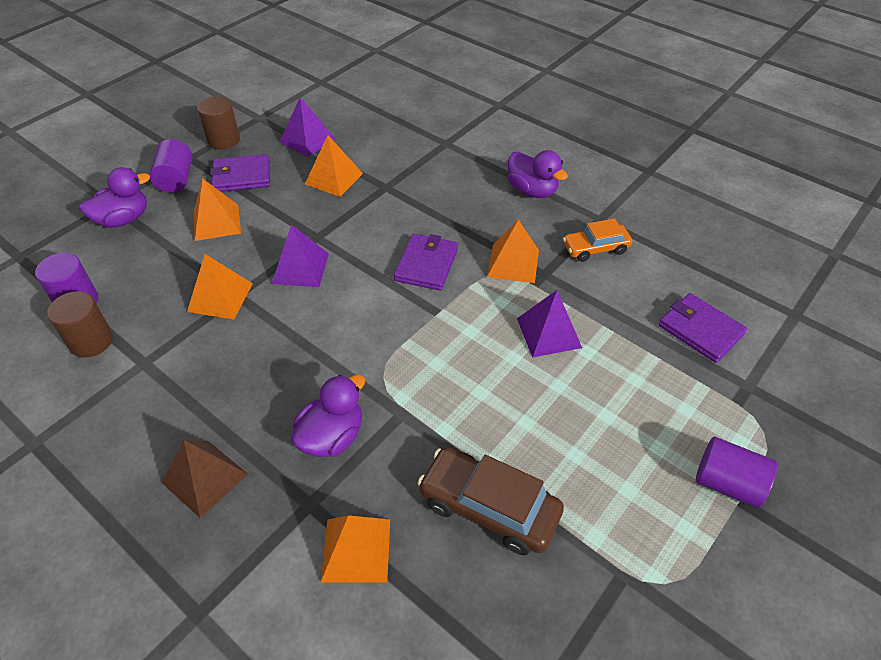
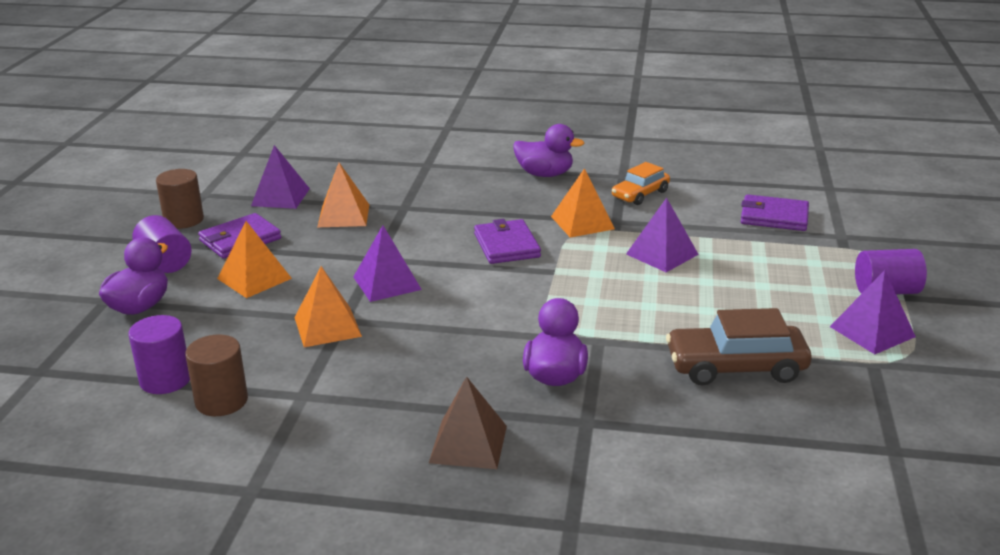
camera: 30 degrees left, 20 degrees down
orange pyramid [321,515,390,582] -> none
none -> purple pyramid [830,270,916,354]

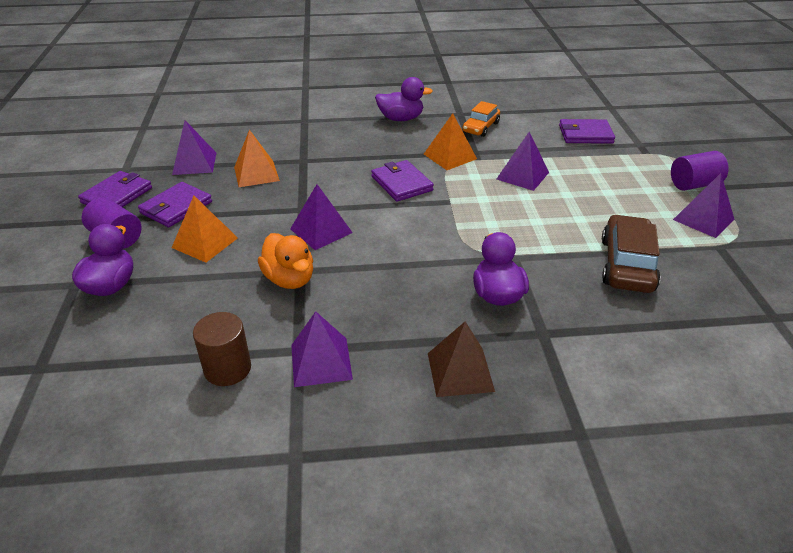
camera: 15 degrees left, 10 degrees up
purple cylinder [129,315,190,394] -> none
brown cylinder [156,169,204,229] -> purple wallet [78,171,152,207]
orange pyramid [294,266,362,347] -> orange duck [258,233,313,289]
brown car [666,308,812,386] -> brown car turned 120 degrees clockwise [602,214,660,293]
none -> purple pyramid [291,311,353,387]

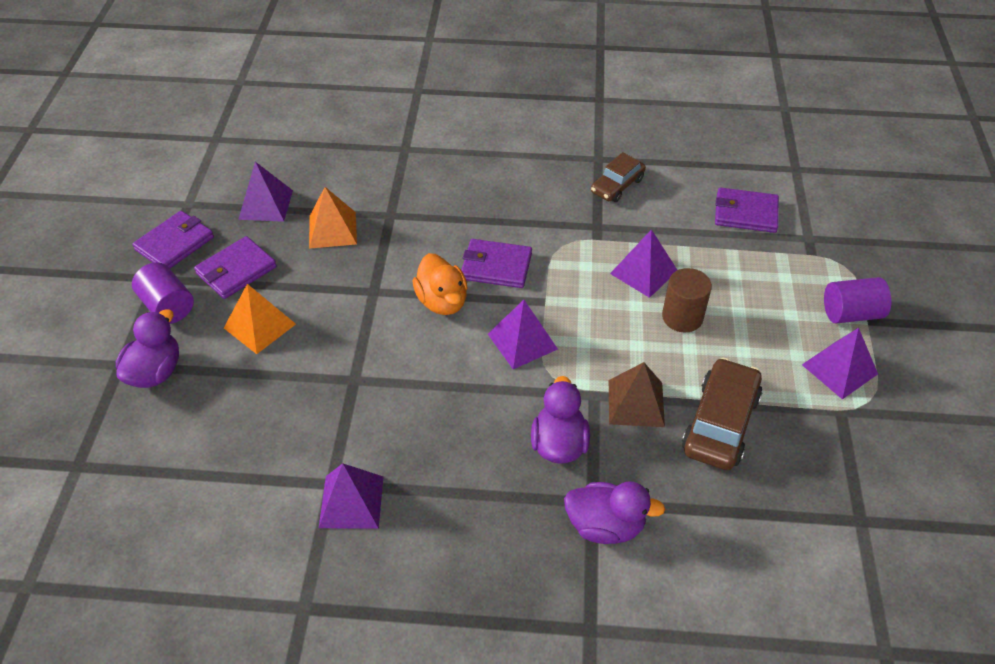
camera: 10 degrees right, 10 degrees up
brown cylinder [193,312,251,386] -> brown cylinder moved to [662,268,712,332]
orange duck [258,233,313,289] -> orange duck moved to [413,253,468,315]
purple pyramid [290,184,353,250] -> purple pyramid moved to [488,300,558,369]
purple wallet [371,160,434,202] -> purple wallet turned 60 degrees counterclockwise [461,239,532,288]
purple duck [375,77,433,121] -> purple duck moved to [564,481,665,544]
orange pyramid [424,113,477,170] -> none
brown pyramid [428,321,495,397] -> brown pyramid moved to [609,362,665,427]
orange car [462,101,500,137] -> brown car [591,152,646,202]

